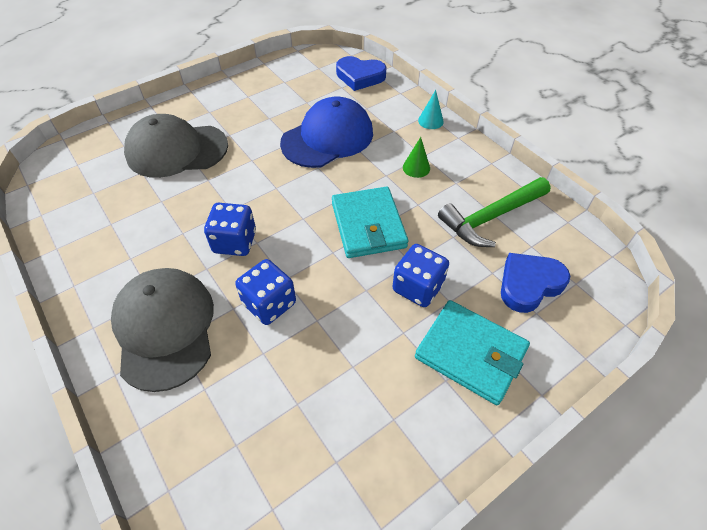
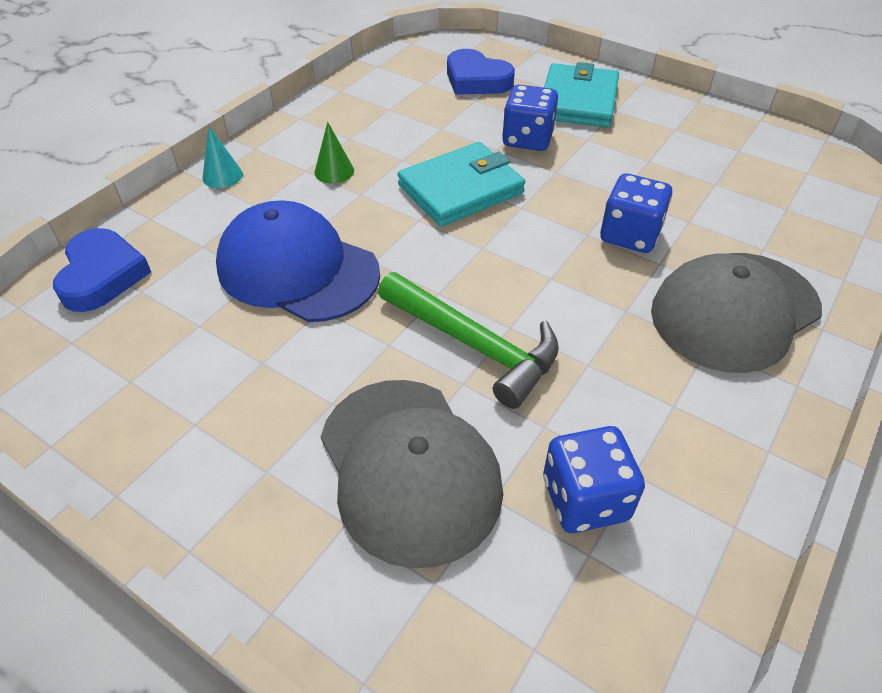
camera: 110 degrees left, 5 degrees down
blue dice [204,203,256,256] -> blue dice moved to [543,426,645,533]
green hammer [438,177,551,247] -> green hammer moved to [378,272,559,409]

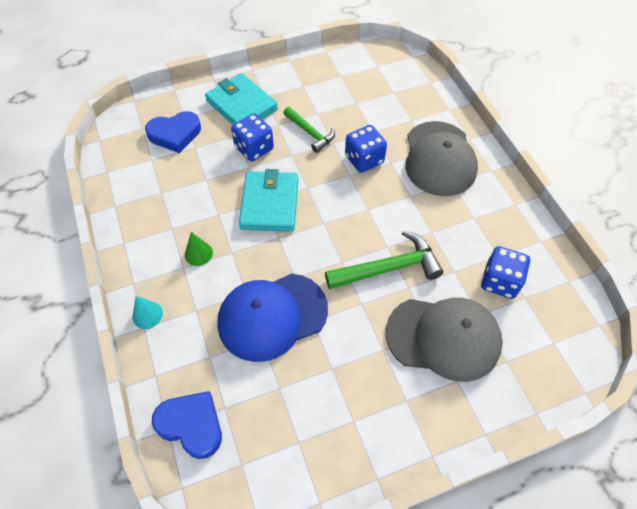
camera: 55 degrees left, 10 degrees up
none -> green hammer [283,107,335,153]

